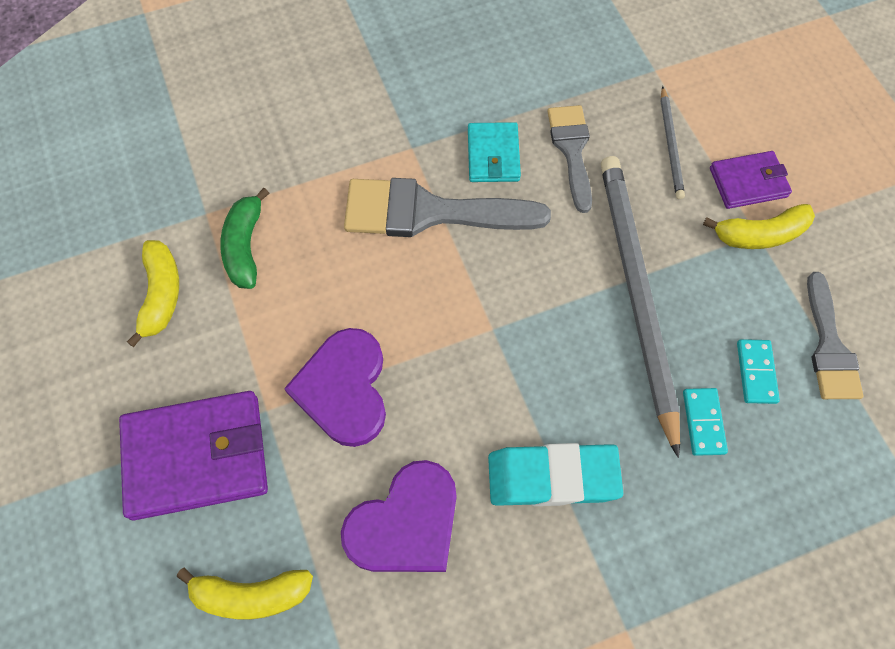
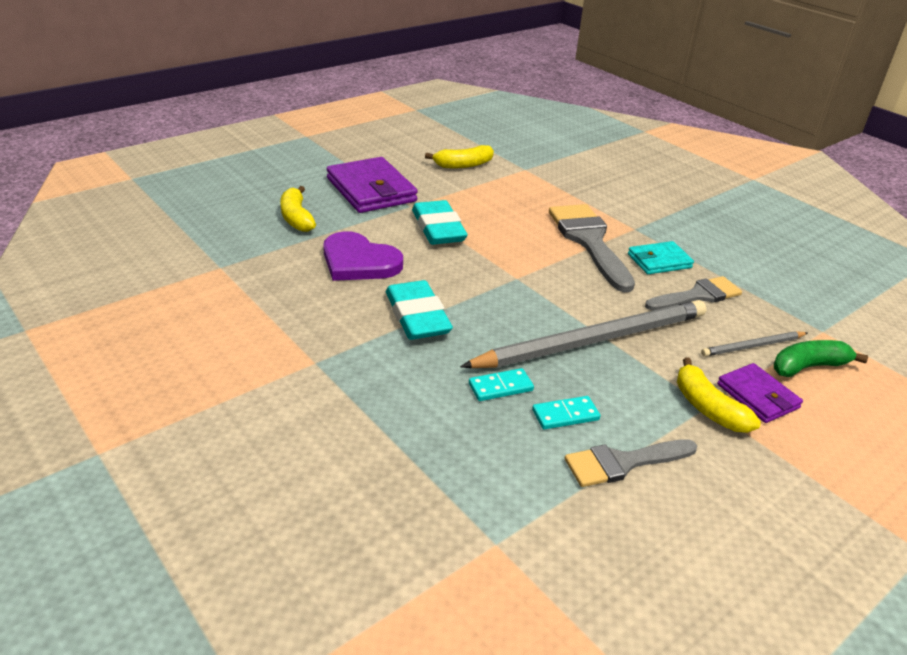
camera: 70 degrees right, 30 degrees down
green banana [220,188,269,289] -> green banana moved to [774,340,868,377]
purple heart [284,328,386,447] -> turquoise eraser [412,200,468,245]

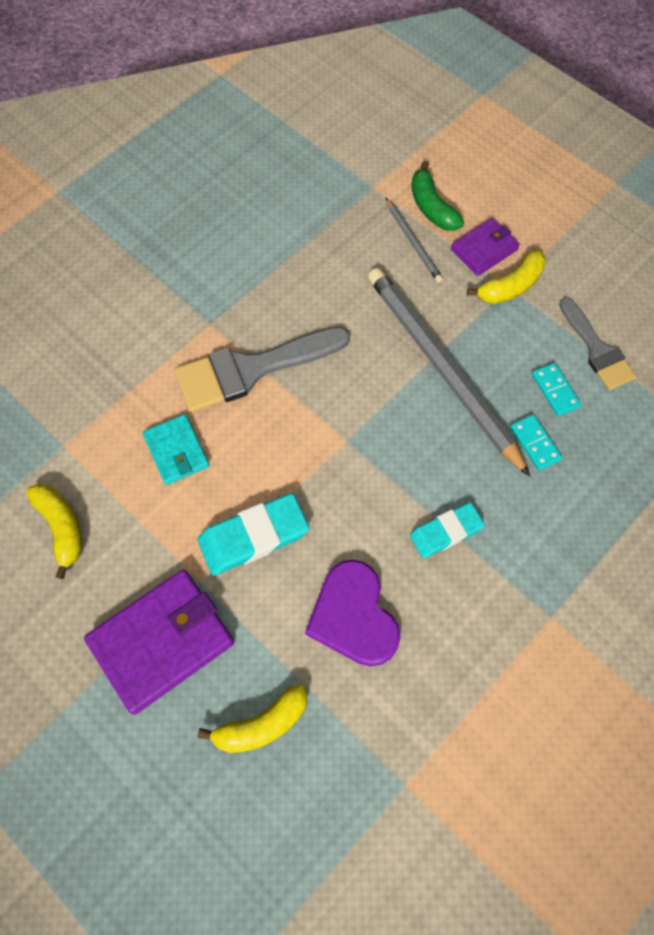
camera: 95 degrees left, 30 degrees up
purple heart [323,231,403,281] -> purple heart turned 135 degrees clockwise [305,560,401,666]
turquoise eraser [386,280,453,340] -> turquoise eraser [410,502,485,558], size x0.66
turquoise wallet [628,241,694,274] -> turquoise wallet moved to [143,414,209,485]
grey brush [645,276,742,310] -> none

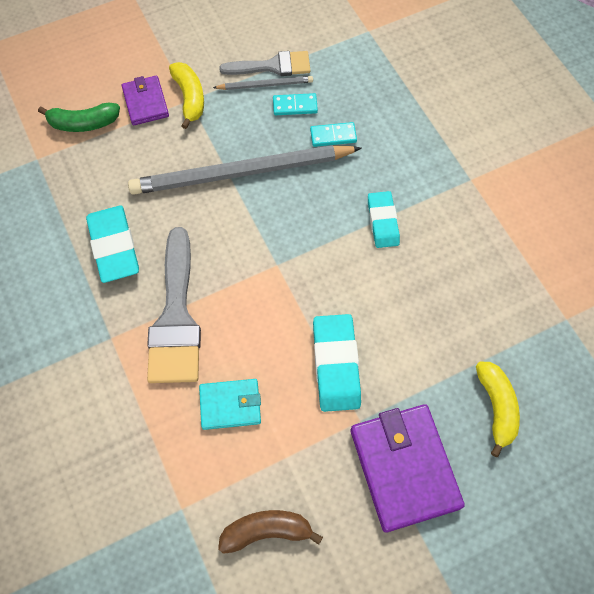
camera: 70 degrees left, 0 degrees up
yellow banana [26,484,82,579] -> brown banana [218,510,323,554]
purple heart [305,560,401,666] -> none
grey pencil [386,198,443,283] -> grey pencil moved to [213,76,313,90]
none -> turquoise eraser [86,206,139,283]

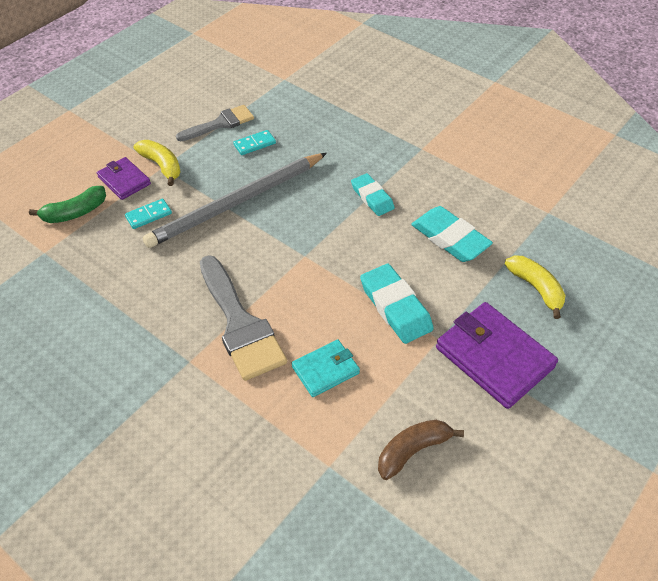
camera: 25 degrees left, 15 degrees down
turquoise eraser [86,206,139,283] -> turquoise eraser moved to [411,206,493,262]
grey pencil [213,76,313,90] -> none
turquoise domino [310,122,357,147] -> turquoise domino moved to [125,199,172,229]

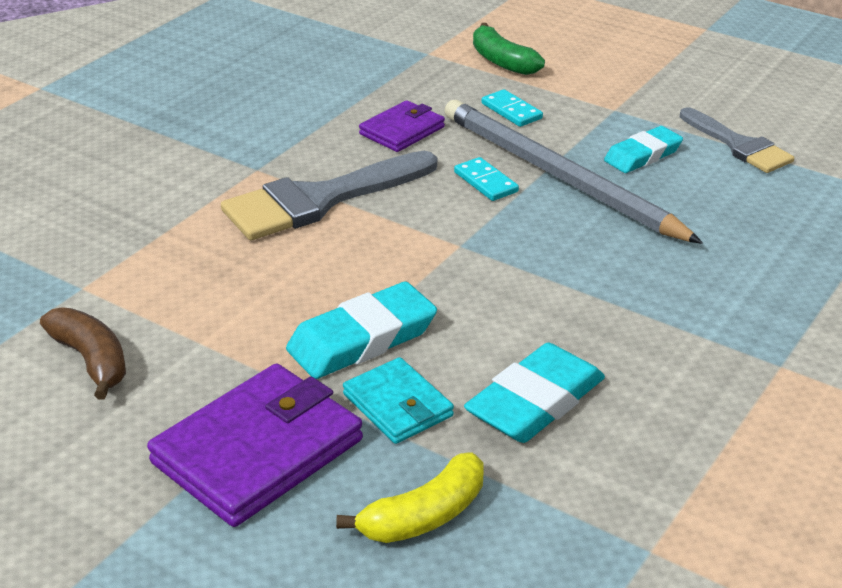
camera: 85 degrees right, 15 degrees down
purple wallet [97,157,151,200] -> purple wallet moved to [359,100,445,152]
yellow banana [134,140,181,186] -> none
turquoise domino [233,130,276,155] -> turquoise domino moved to [454,157,519,201]
turquoise wallet [292,339,360,397] -> turquoise wallet moved to [343,357,454,444]
turquoise eraser [351,173,395,216] -> turquoise eraser moved to [604,126,683,173]

